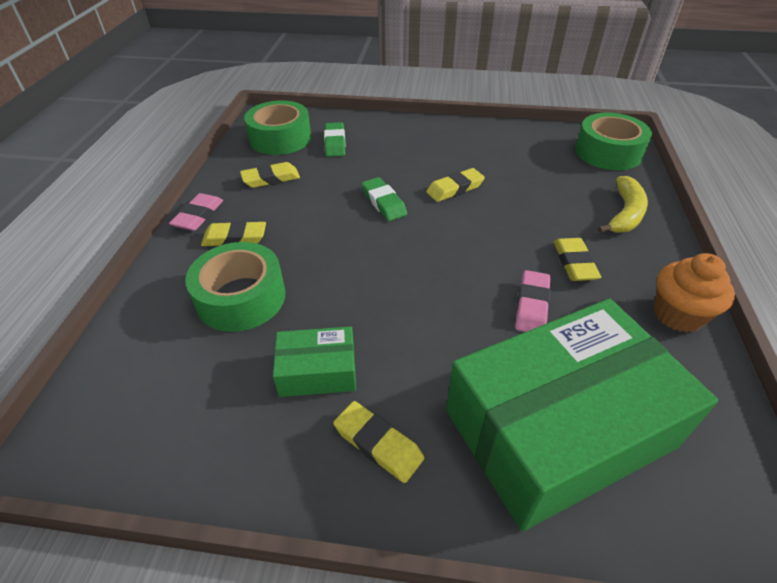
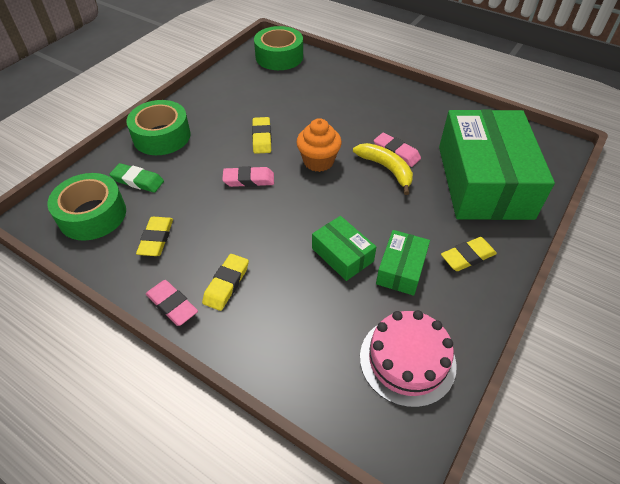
camera: 65 degrees left, 5 degrees up
green tape [185,242,285,332] -> green tape moved to [126,100,191,155]
green eraser [361,177,407,221] -> pink eraser [222,166,274,187]
yellow eraser [554,238,601,281] -> none
yellow banana [598,176,648,233] -> yellow banana moved to [353,143,413,195]
orange cupcake [654,253,735,333] -> orange cupcake moved to [296,118,342,172]
none -> green box [312,216,376,281]
none -> pink cake [360,310,457,408]

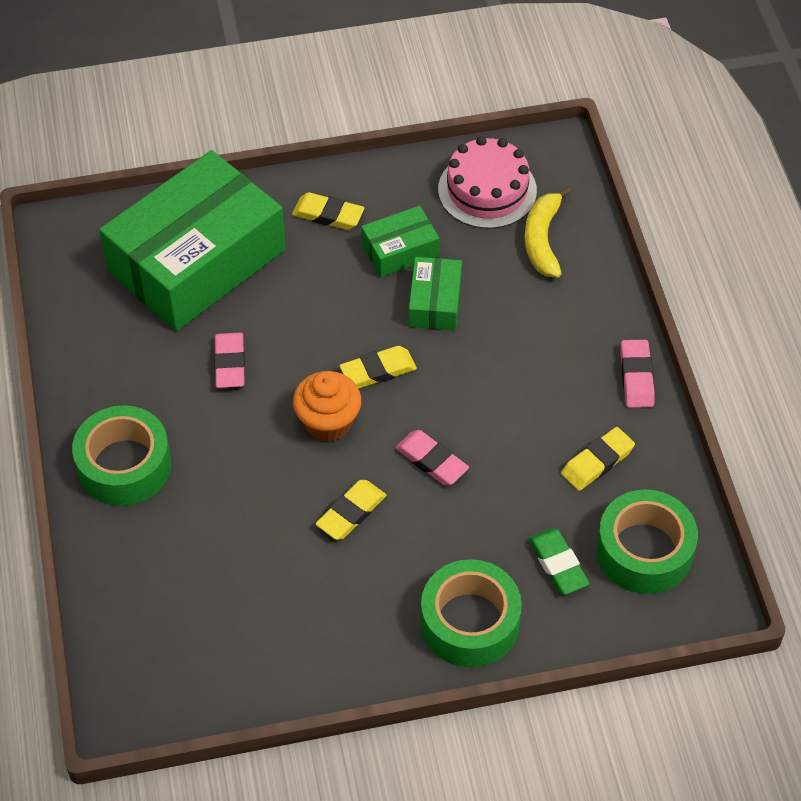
camera: 135 degrees left, 5 degrees up
yellow eraser [202,254,249,311] -> yellow eraser moved to [340,346,417,389]
green tape [254,26,303,70] -> green tape moved to [72,405,171,506]
yellow banana [353,143,413,195] -> yellow banana moved to [525,187,572,278]

